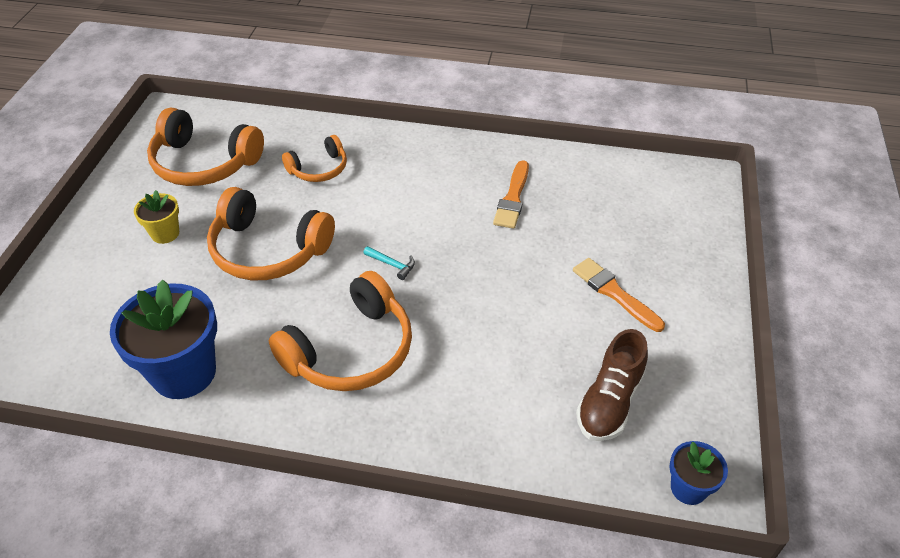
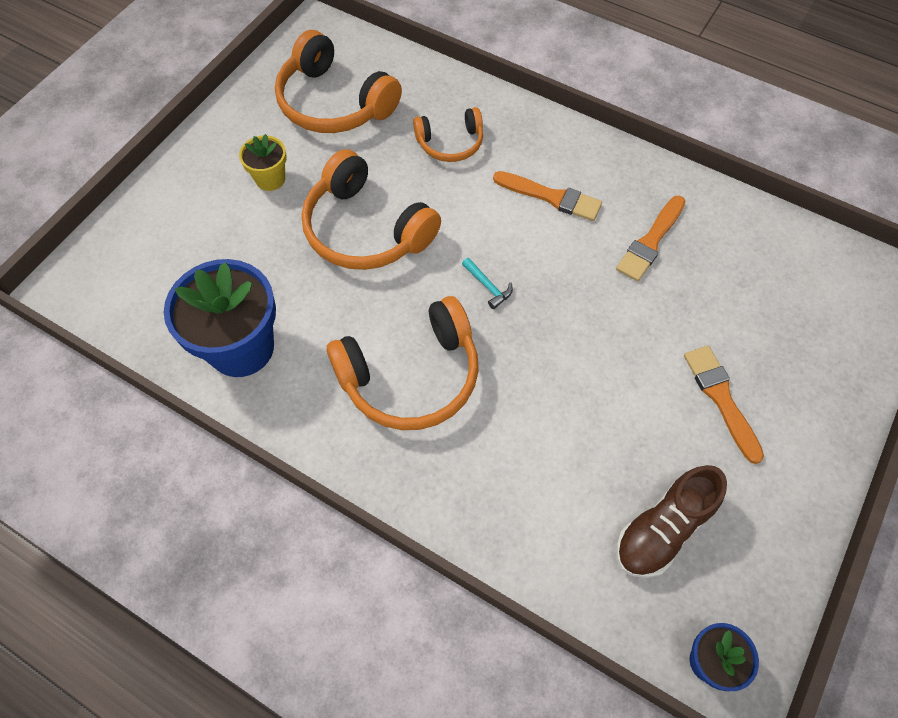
camera: 20 degrees right, 15 degrees up
none -> orange brush [493,171,602,221]

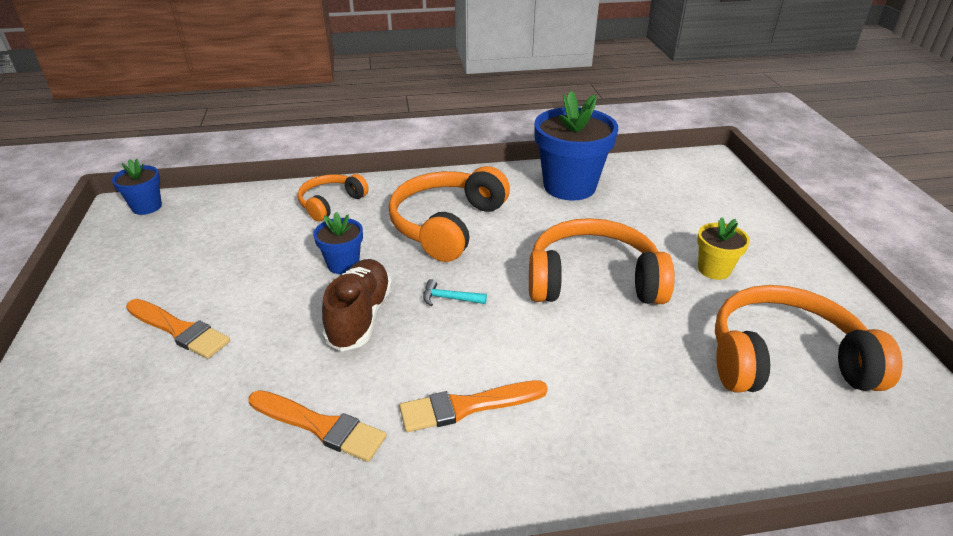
camera: 140 degrees right, 25 degrees down
orange headphones [413,107,483,162] -> orange headphones moved to [298,174,369,221]
orange brush [616,196,685,281] -> orange brush turned 120 degrees clockwise [249,390,386,462]
brown shoe [616,465,727,578] -> brown shoe moved to [322,259,392,352]
none -> blue flower pot [313,212,363,274]

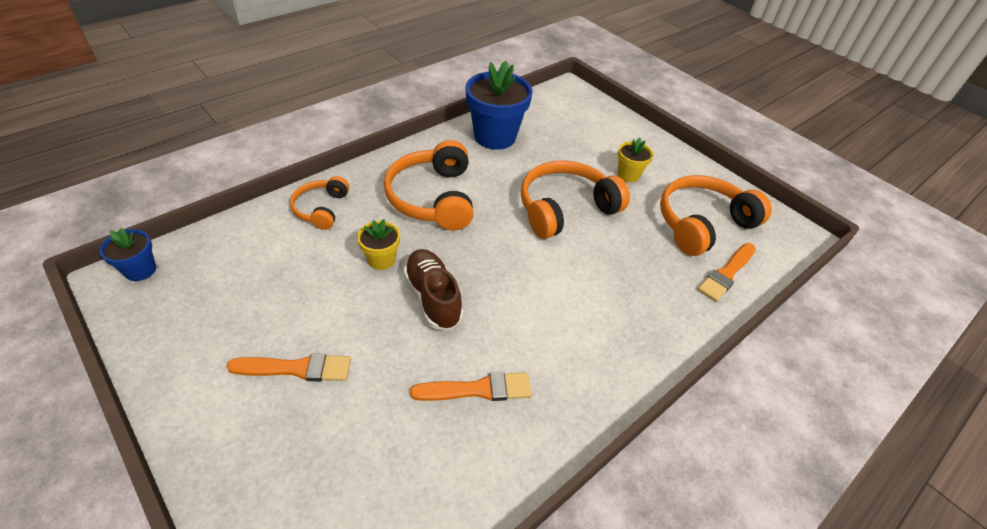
camera: 35 degrees left, 10 degrees up
blue flower pot [313,212,363,274] -> yellow flower pot [357,219,400,270]
orange brush [400,380,548,432] -> orange brush moved to [697,243,756,302]
turquoise hammer [423,279,487,306] -> none

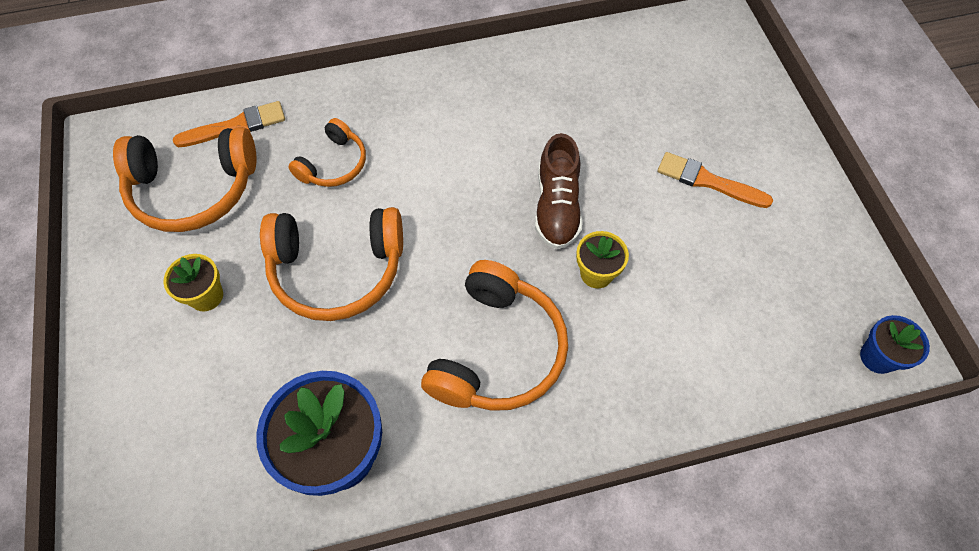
camera: 150 degrees left, 15 degrees up
orange headphones [290,176,349,230] -> orange headphones moved to [288,118,366,187]
orange brush [410,372,532,401] -> none

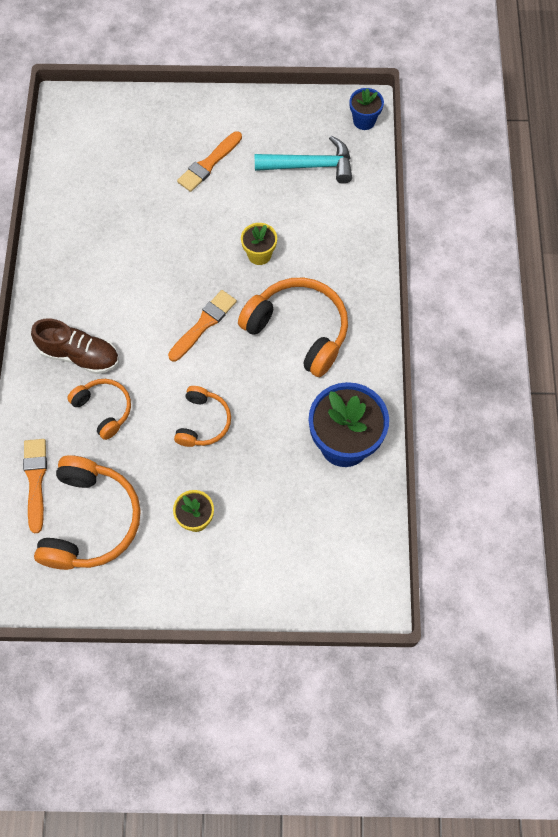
camera: 75 degrees left, 5 degrees up
orange headphones [260,207,403,321] -> orange headphones [174,386,231,447], size x0.57
brown shoe [535,133,582,250] -> brown shoe moved to [31,318,119,374]
none -> orange brush [168,290,237,361]
none -> turquoise hammer [255,135,352,184]

